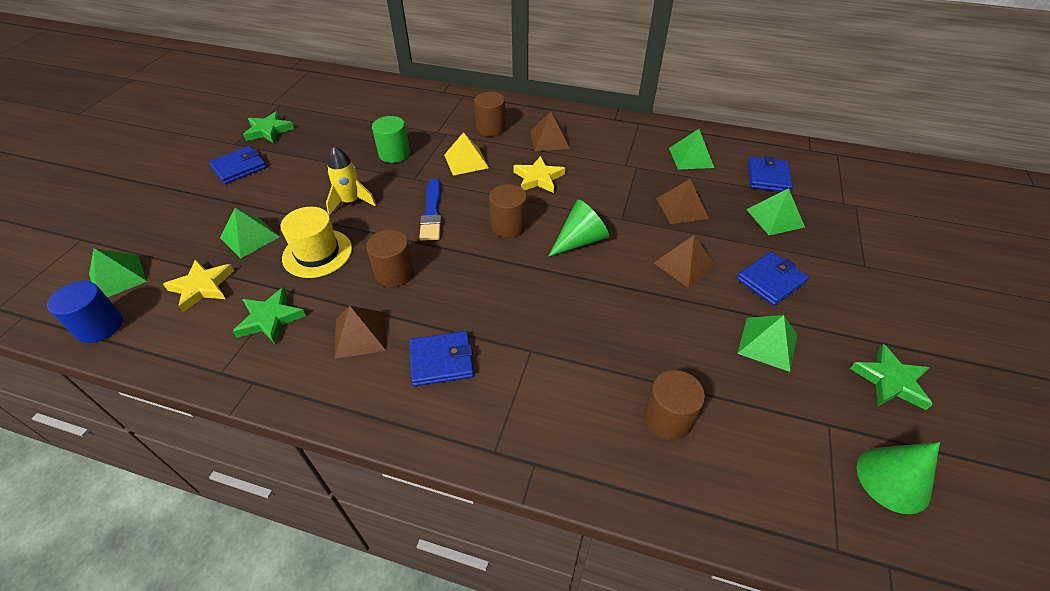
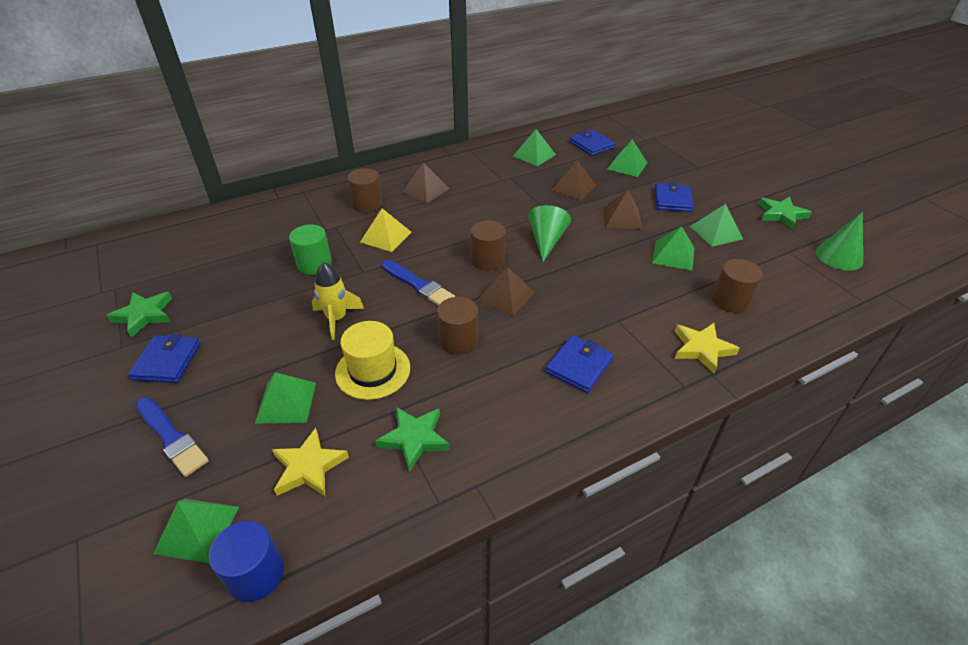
camera: 45 degrees left, 5 degrees down
brown pyramid [334,306,386,359] -> brown pyramid moved to [478,266,535,316]
yellow star [513,156,565,193] -> yellow star moved to [675,323,740,374]
none -> blue brush [136,397,209,477]
none -> green pyramid [652,226,694,271]

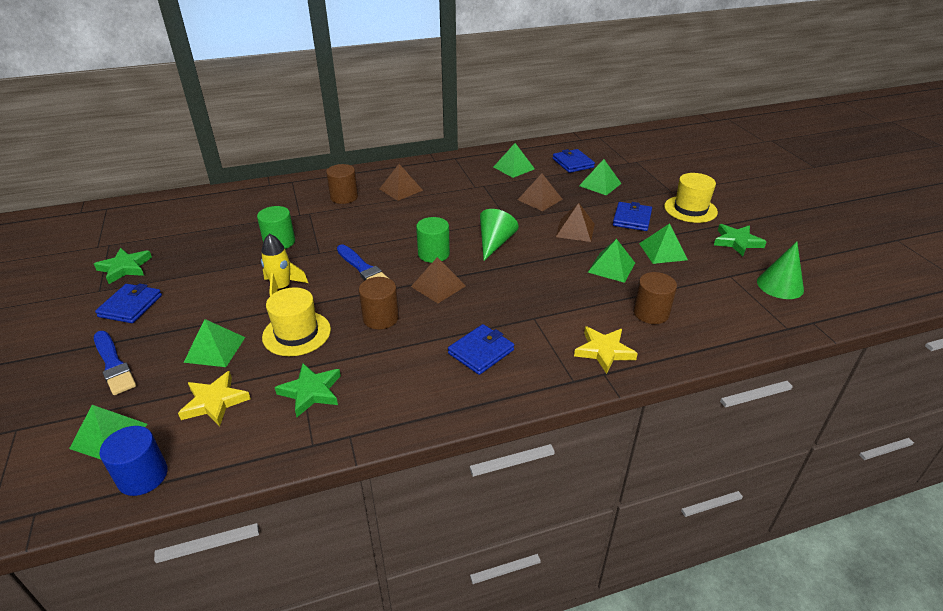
camera: 10 degrees right, 5 degrees down
yellow pyramid [360,208,411,252] -> none
brown cylinder [470,221,506,270] -> green cylinder [416,217,450,263]
none -> yellow hat [664,173,718,223]

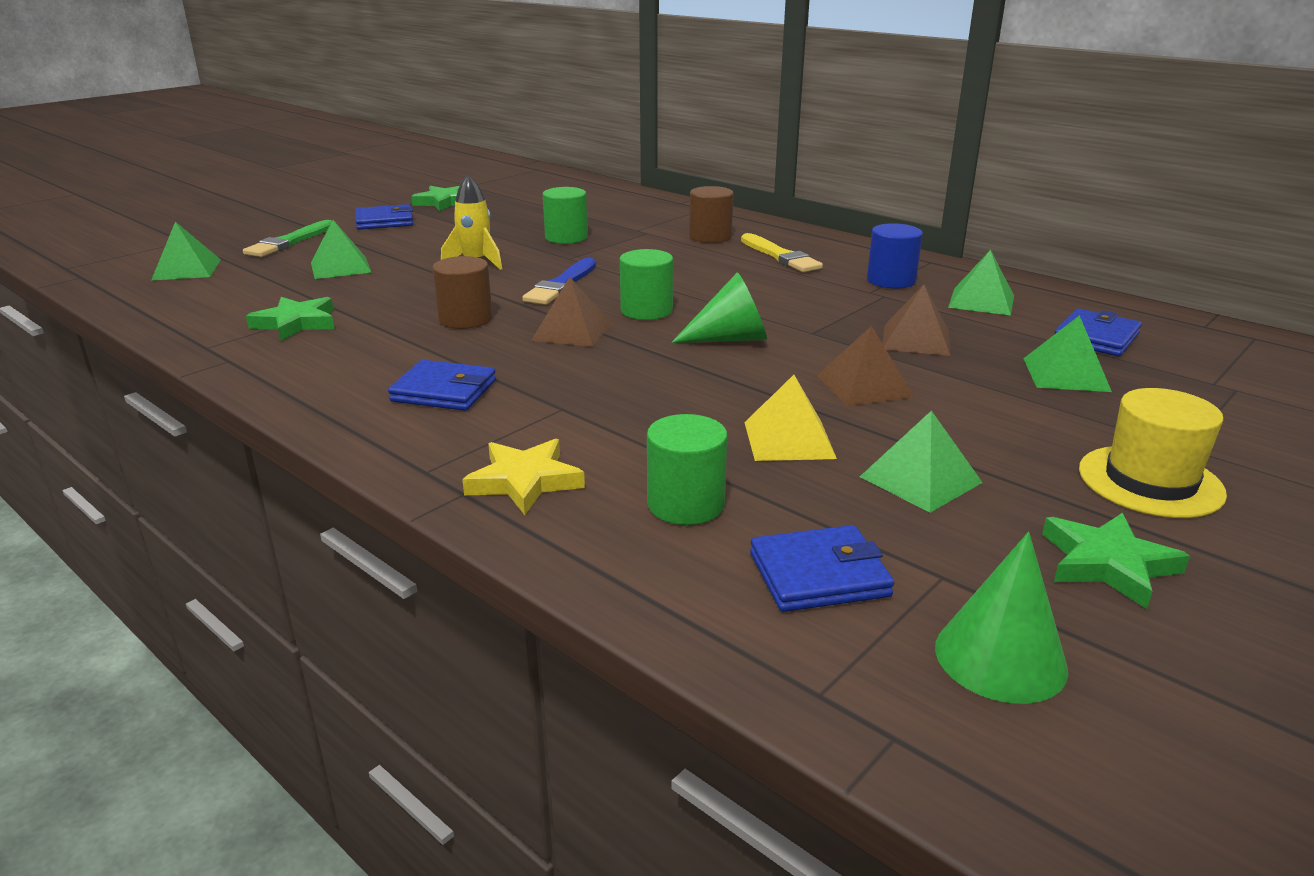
camera: 60 degrees right, 10 degrees down
blue brush [94,331,136,395] -> green brush [243,220,332,257]
blue cylinder [99,426,168,496] -> blue cylinder moved to [867,223,923,289]
yellow star [178,371,251,426] -> none
yellow hat [262,287,331,356] -> none
brown pyramid [379,164,423,201] -> yellow brush [741,233,823,272]
green pyramid [588,239,635,283] -> yellow pyramid [744,375,837,461]
blue wallet [613,202,652,231] -> blue wallet moved to [750,525,894,612]
brown cylinder [633,272,677,324] -> green cylinder [647,414,728,525]

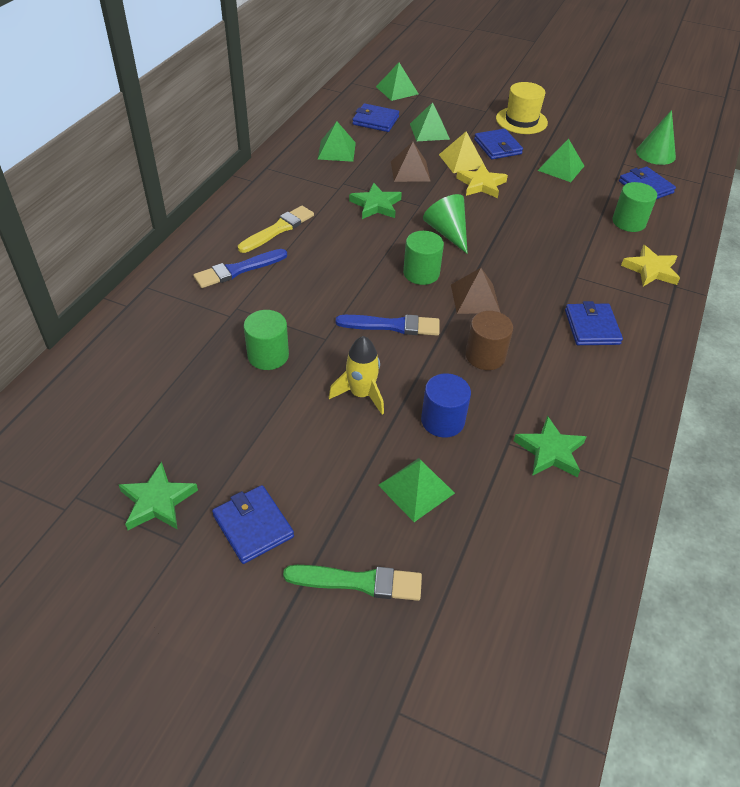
camera: 110 degrees left, 20 degrees up
green pyramid [151,222,221,281] -> green pyramid moved to [376,63,418,101]
brown cylinder [689,186,734,243] -> blue brush [194,249,287,288]
yellow pyramid [744,375,837,461] -> yellow pyramid moved to [439,131,485,173]
brown pyramid [817,326,914,406] -> yellow star [456,163,508,198]
blue cylinder [867,223,923,289] -> blue cylinder moved to [421,373,471,438]
green star [1042,513,1190,609] -> green star moved to [349,183,402,219]
none -> blue wallet [474,129,523,159]

